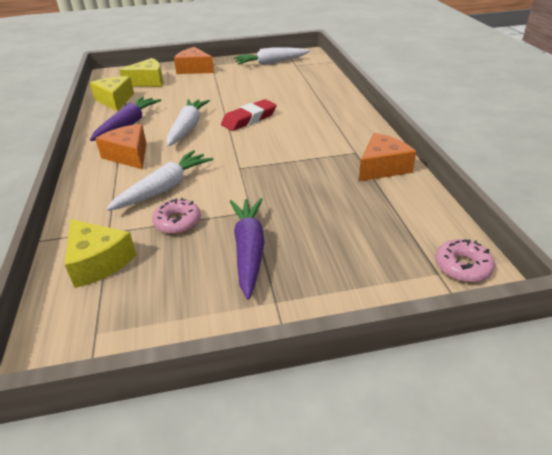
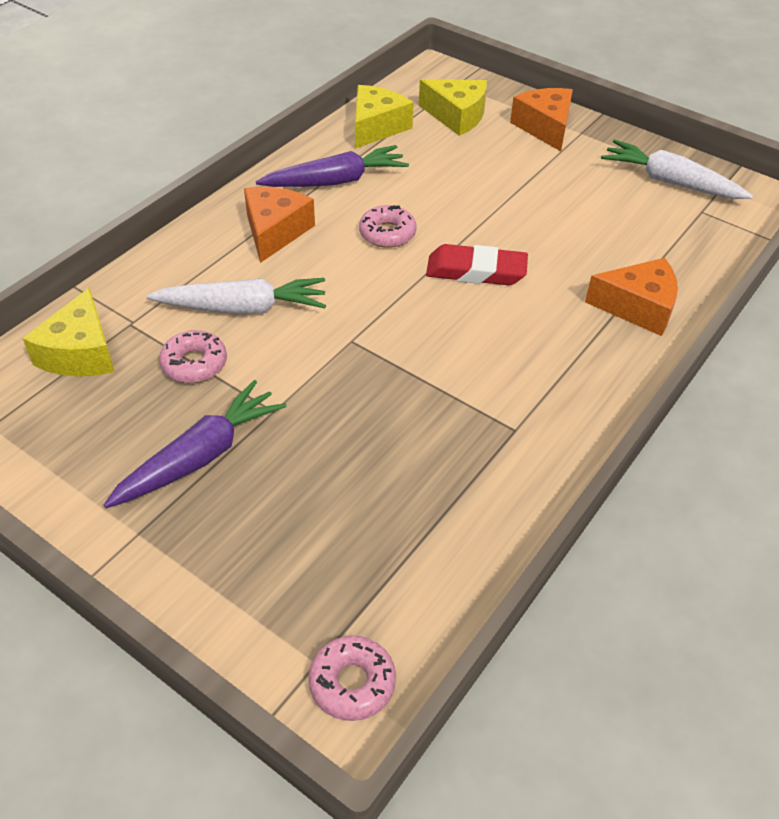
camera: 45 degrees right, 10 degrees up
white carrot [167,99,210,147] -> pink donut [359,205,417,248]
orange cheese [359,133,416,181] -> orange cheese moved to [585,258,678,336]

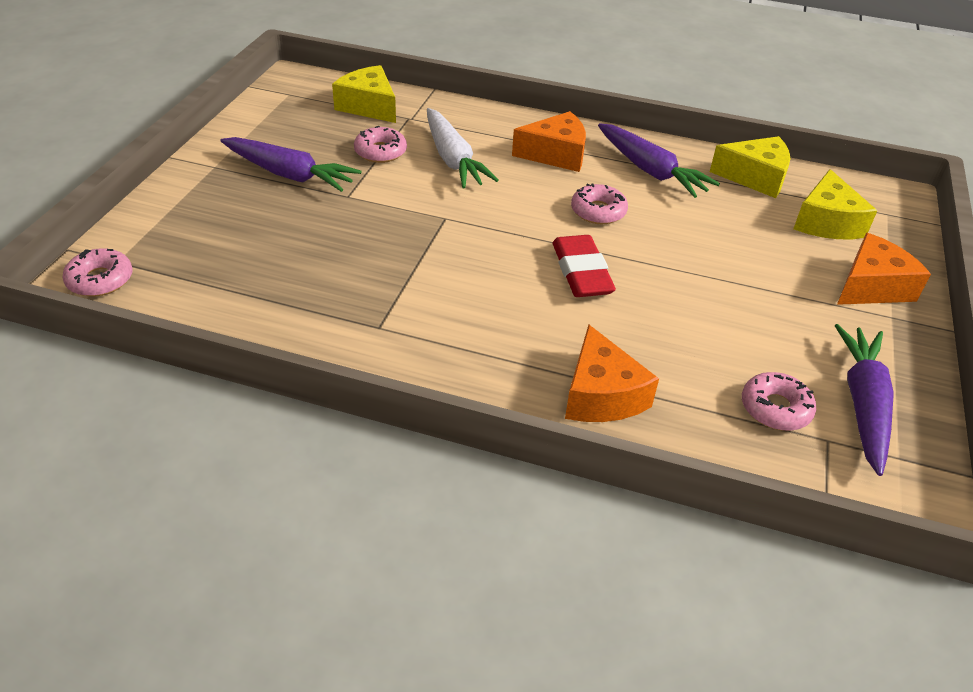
camera: 70 degrees right, 5 degrees down
yellow cheese [22,287,115,377] -> yellow cheese turned 60 degrees clockwise [332,65,396,123]
white carrot [601,139,753,199] -> purple carrot [835,324,894,476]
none -> pink donut [742,372,816,431]

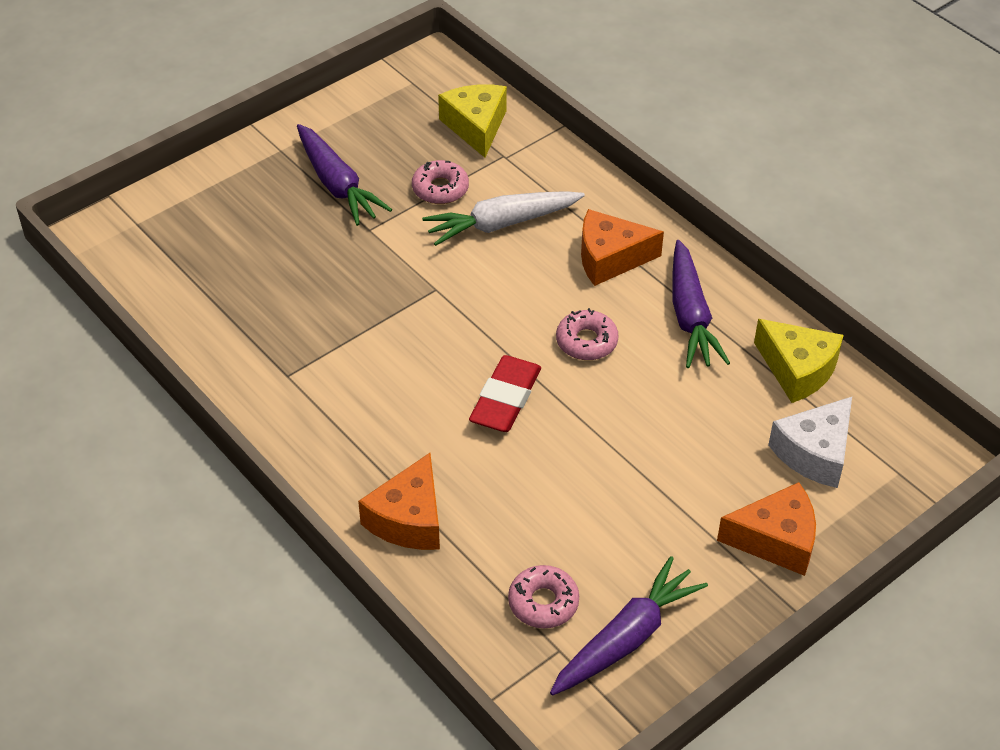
camera: 35 degrees right, 5 degrees up
pink donut [62,248,132,297] -> none
white carrot [427,108,499,189] -> white carrot turned 60 degrees clockwise [422,191,585,246]
orange cheese [512,111,586,172] -> orange cheese turned 150 degrees clockwise [581,209,664,286]
yellow cheese [793,169,877,239] -> white cheese [768,397,852,488]

